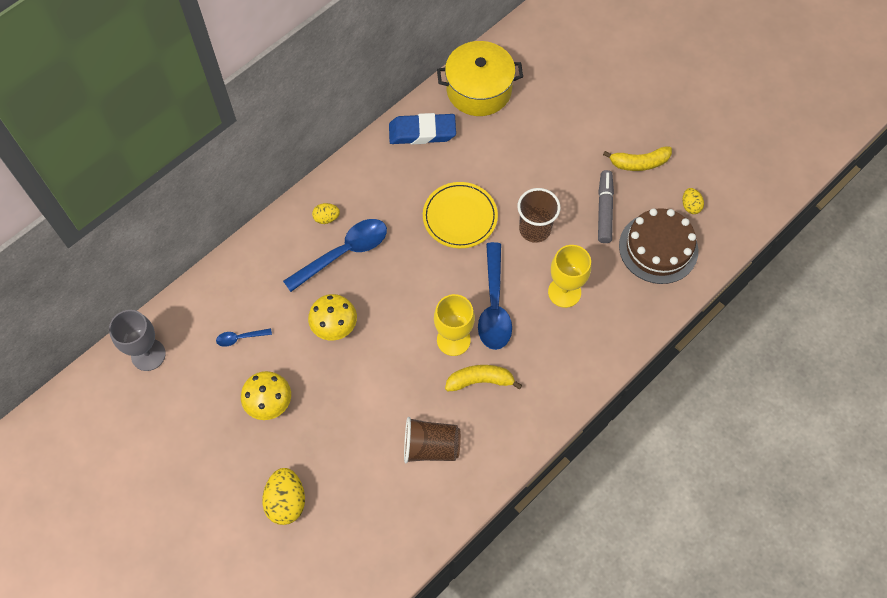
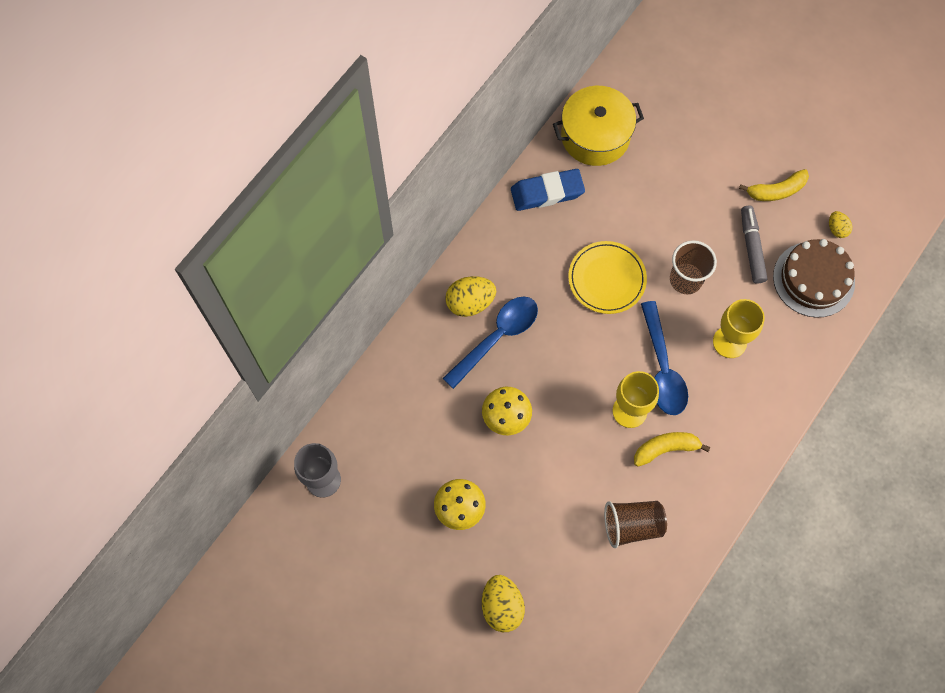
camera: 10 degrees left, 5 degrees up
blue spoon [216,328,272,347] -> none
yellow egg [312,203,340,224] -> yellow egg [445,276,496,317], size x1.79

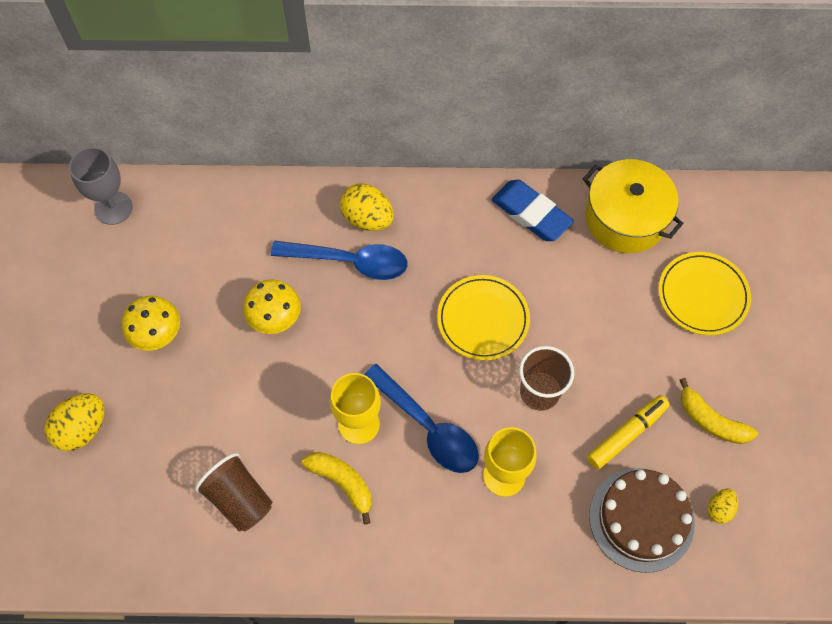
camera: 55 degrees right, 5 degrees down
blue spoon [641,301,688,415] -> blue spoon turned 90 degrees counterclockwise [364,364,479,473]
grey marker [741,206,767,283] -> yellow marker [587,395,670,470]
none -> yellow plate [658,252,751,335]

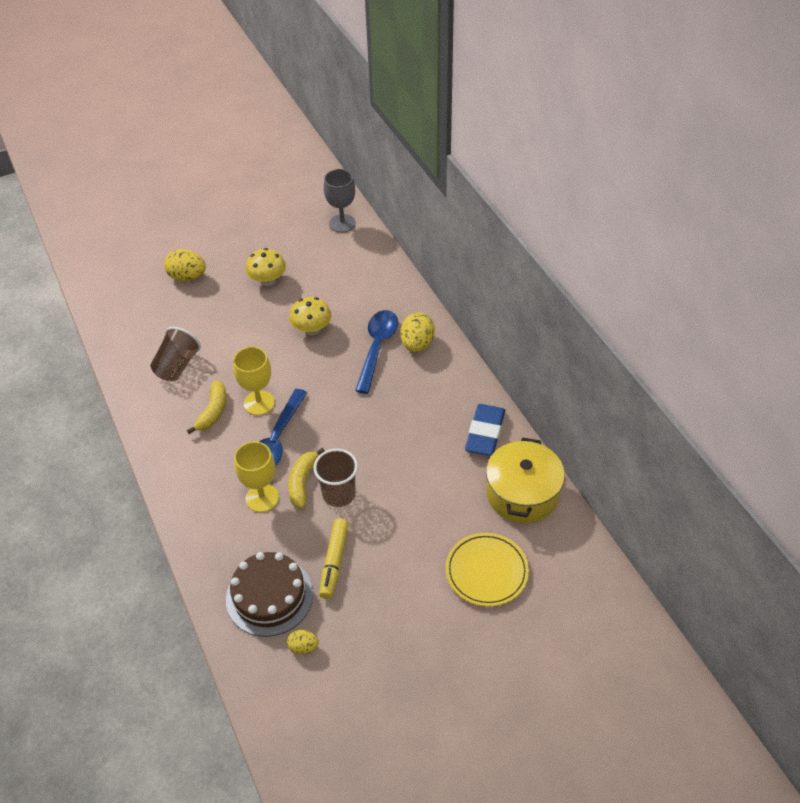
camera: 65 degrees right, 15 degrees down
blue spoon [271,241,408,280] -> blue spoon turned 150 degrees counterclockwise [355,310,398,394]
yellow plate [437,275,530,361] -> none
yellow marker [587,395,670,470] -> yellow marker turned 75 degrees clockwise [319,519,349,599]
yellow banana [679,378,758,444] -> yellow banana moved to [288,448,325,508]

